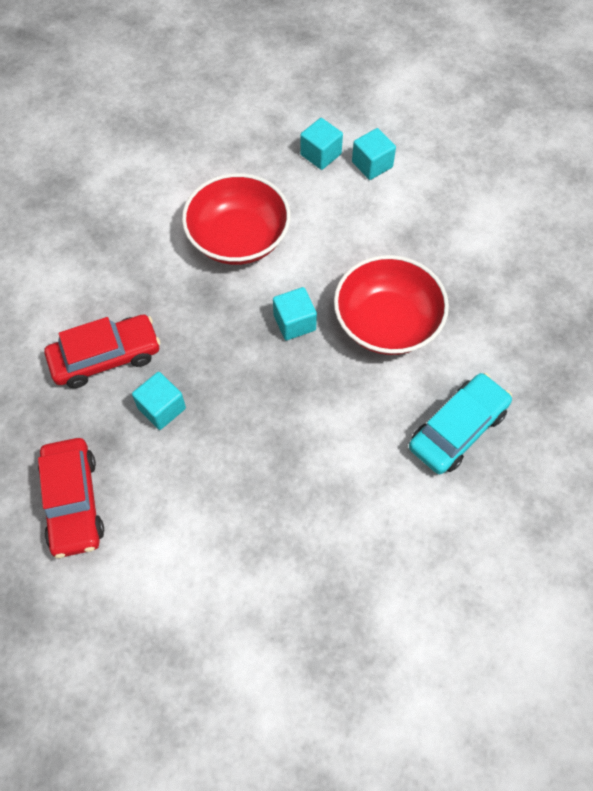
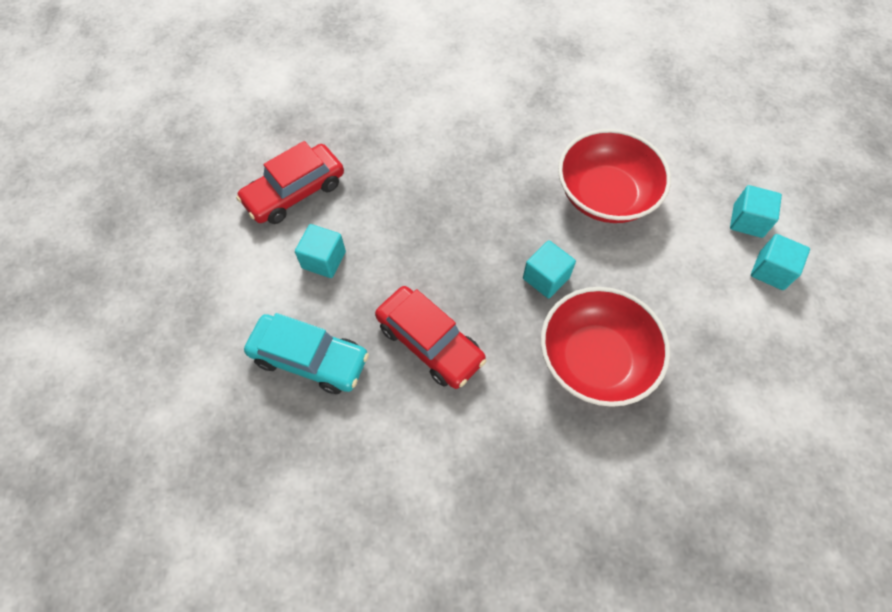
camera: 65 degrees right, 0 degrees up
red car [45,315,161,388] -> red car moved to [375,286,486,389]
turquoise cube [132,372,186,430] -> turquoise cube moved to [295,224,346,278]
turquoise car [409,373,512,474] -> turquoise car moved to [244,313,369,394]

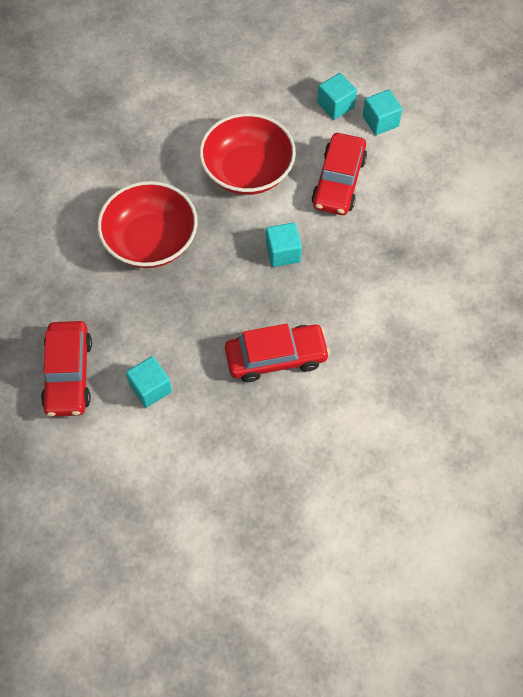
camera: 55 degrees left, 0 degrees up
turquoise car [244,313,369,394] -> none
red bowl [541,287,670,407] -> red bowl moved to [97,181,198,268]
none -> red car [311,133,367,215]

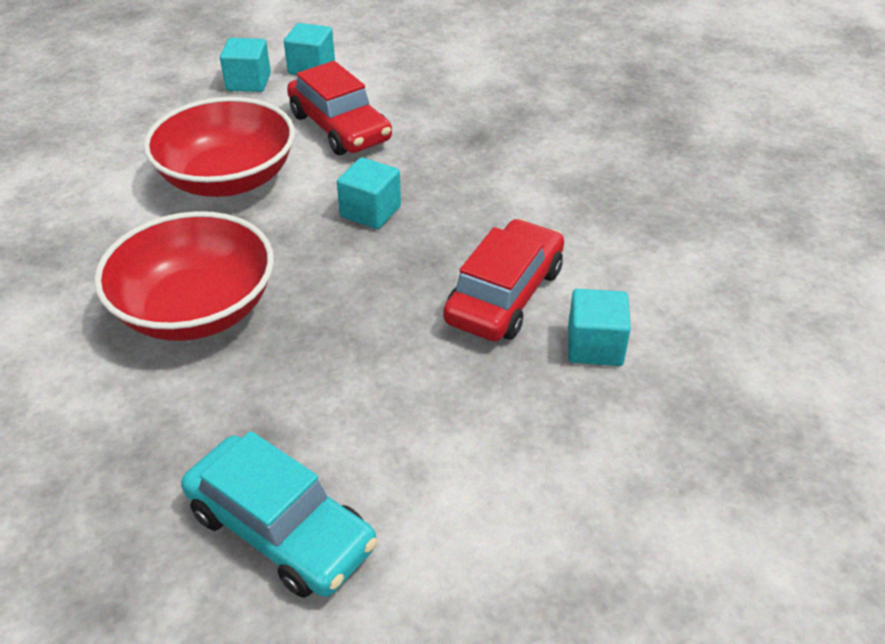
camera: 50 degrees left, 20 degrees down
red car [41,321,92,417] -> turquoise car [181,431,378,598]
turquoise cube [126,356,172,408] -> turquoise cube moved to [568,289,631,366]

